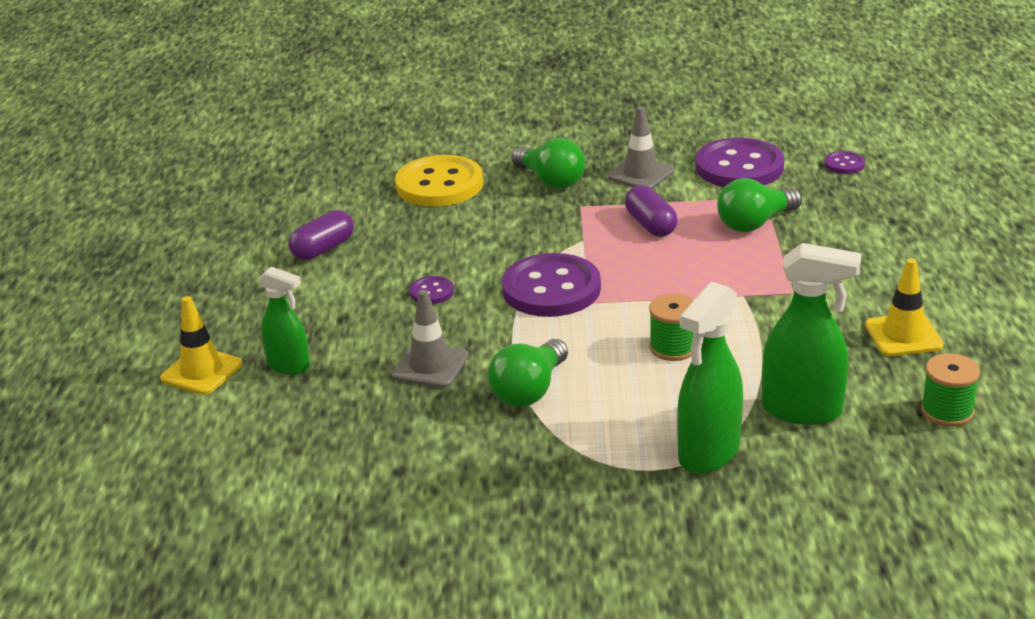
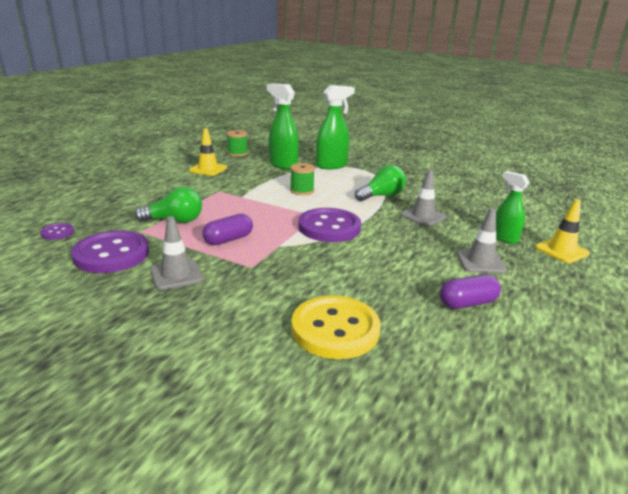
camera: 155 degrees left, 5 degrees down
purple button [410,276,454,304] -> none
green light bulb [511,138,585,189] -> none
purple capsule [625,185,677,237] -> purple capsule turned 45 degrees clockwise [202,214,253,245]
none -> grey traffic cone [456,208,507,274]

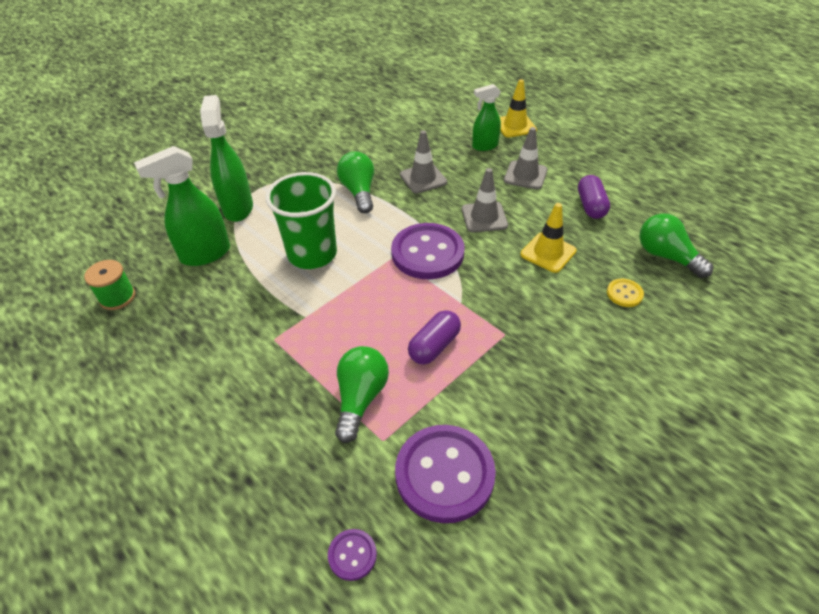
camera: 70 degrees left, 20 degrees up
grey traffic cone [151,216,203,290] -> grey traffic cone moved to [462,168,508,232]
yellow traffic cone [189,128,227,176] -> yellow traffic cone moved to [520,203,577,273]
purple capsule [202,214,253,245] -> purple capsule turned 60 degrees clockwise [408,310,461,365]
green spool [290,163,315,195] -> green cup [265,172,337,269]
yellow button [291,295,381,359] -> yellow button [607,279,644,307], size x0.45
none -> green light bulb [639,213,713,278]

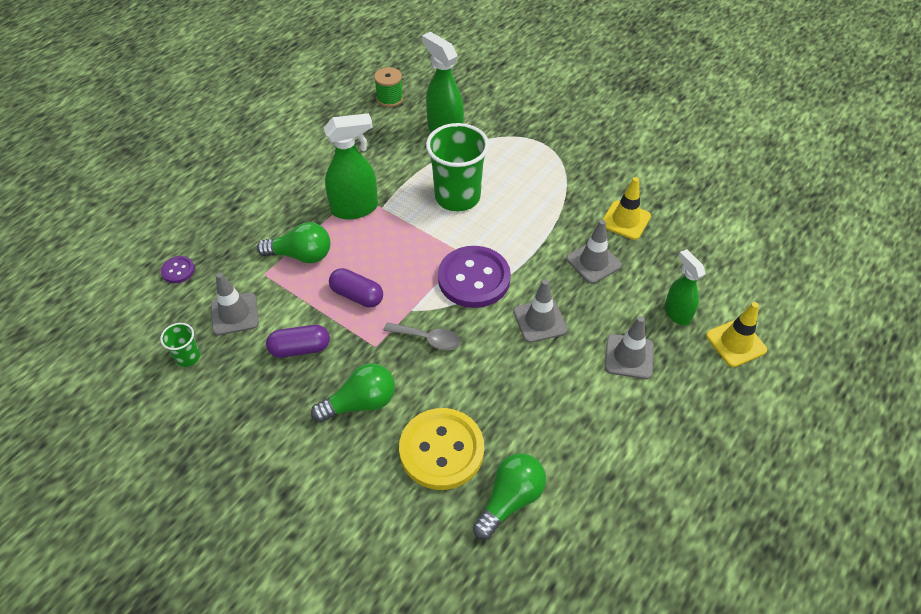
camera: 80 degrees right, 5 degrees up
green spray bottle [200,95,253,222] -> green spray bottle moved to [324,113,378,220]
green light bulb [337,151,374,213] -> green light bulb moved to [311,363,395,422]
purple button [395,425,496,523] -> grey traffic cone [211,272,259,335]
yellow traffic cone [520,203,577,273] -> yellow traffic cone moved to [602,177,651,240]
purple capsule [578,175,610,219] -> purple capsule moved to [266,325,330,358]
yellow button [607,279,644,307] -> yellow button [399,408,484,490], size x2.23
none -> green cup [160,323,200,367]
none -> grey spoon [383,322,460,350]

